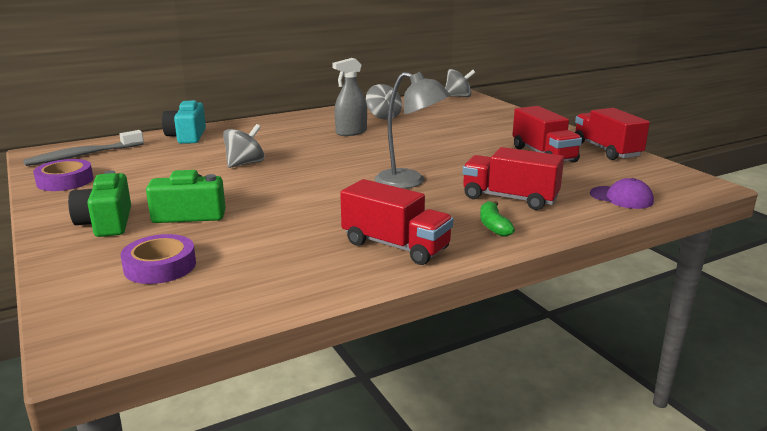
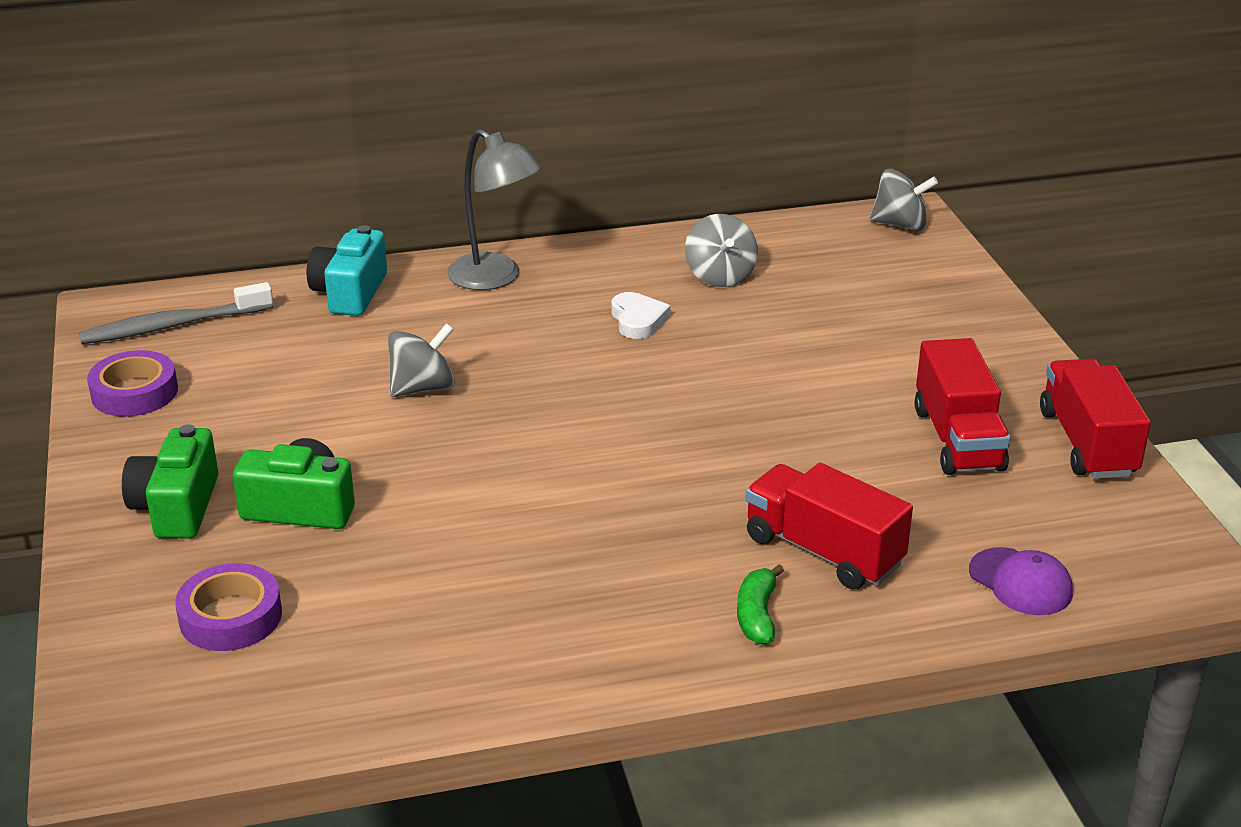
camera: 15 degrees right, 10 degrees up
grey spray bottle [332,58,367,136] -> white heart [611,292,671,339]
red truck [340,179,453,265] -> none
grey lamp [375,72,450,189] -> grey lamp moved to [447,129,542,290]

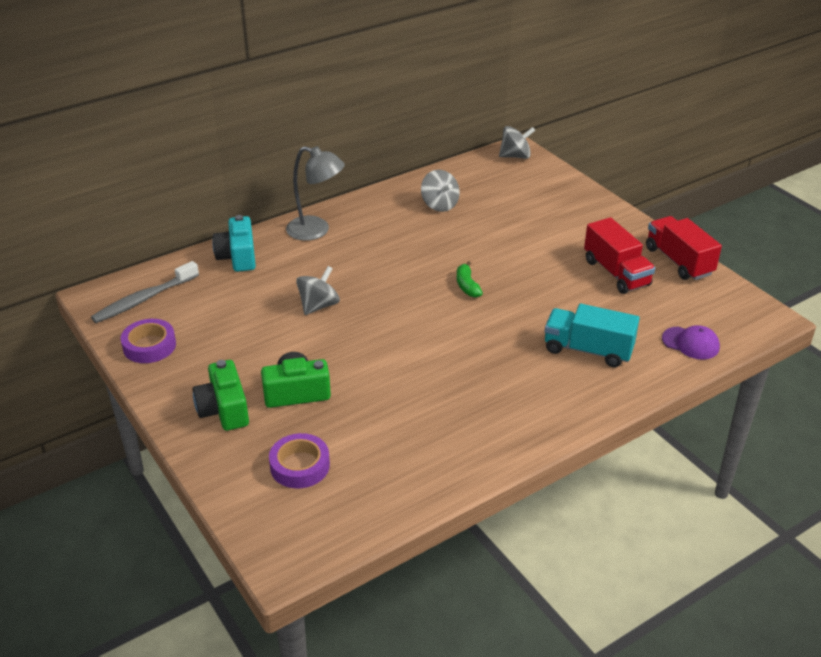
camera: 20 degrees left, 5 degrees up
white heart [611,292,671,339] -> none
green banana [737,565,784,645] -> green banana moved to [457,261,483,298]
red truck [746,463,913,589] -> turquoise truck [545,304,640,367]

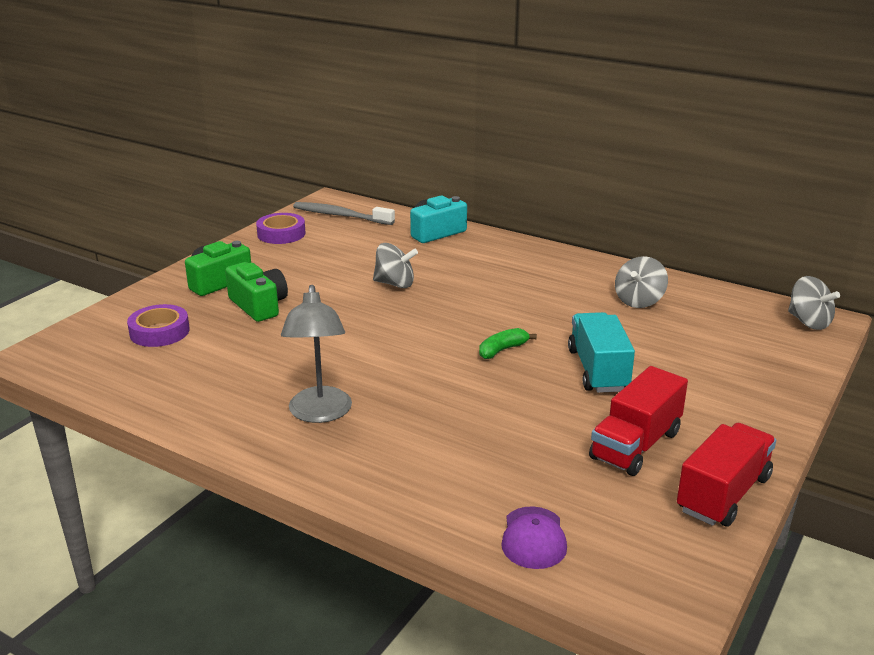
camera: 65 degrees right, 10 degrees down
grey lamp [286,146,345,241] -> grey lamp moved to [281,285,352,423]
turquoise truck [545,304,640,367] -> turquoise truck moved to [568,312,635,393]

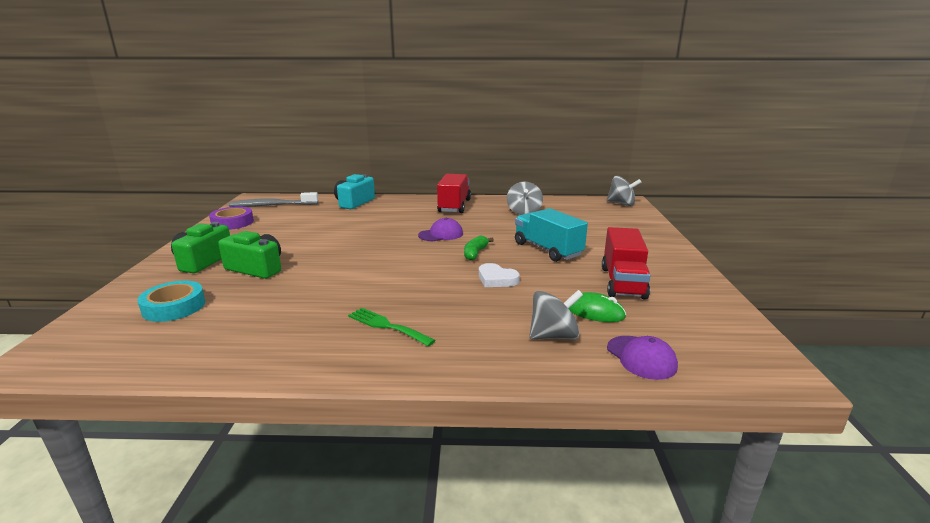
camera: 30 degrees left, 5 degrees down
purple tape [127,304,190,347] -> turquoise tape [137,281,205,322]
grey lamp [281,285,352,423] -> green fork [348,308,435,346]
grey spinning top [373,243,418,288] -> grey spinning top moved to [529,290,583,339]
red truck [677,423,776,527] -> red truck moved to [437,174,471,213]
none -> purple cap [418,218,463,241]
none -> white heart [479,263,520,287]
none -> green mouse [569,292,626,322]

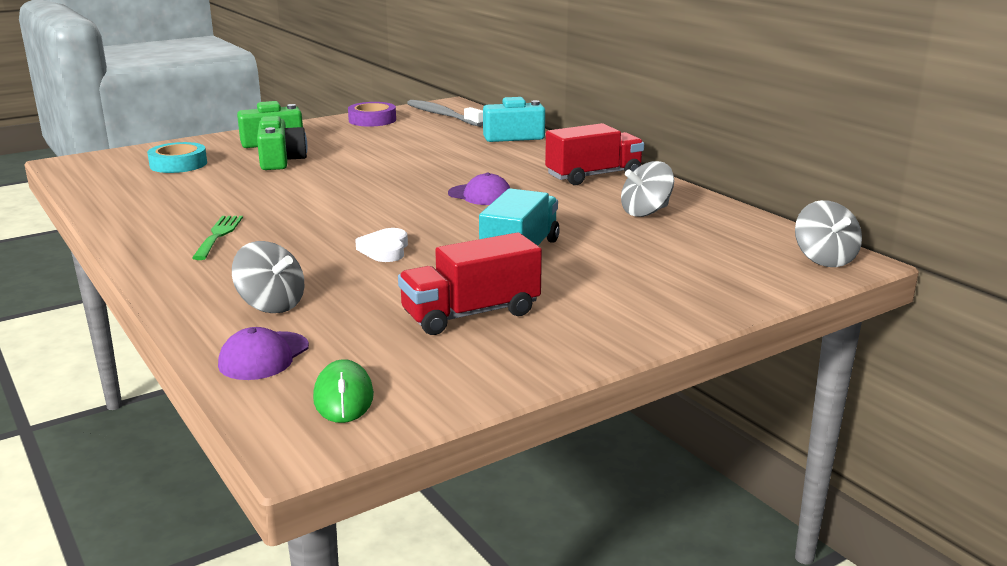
camera: 55 degrees right, 0 degrees up
green banana [464,235,494,260] -> none
green mouse [569,292,626,322] -> green mouse moved to [313,359,374,423]

